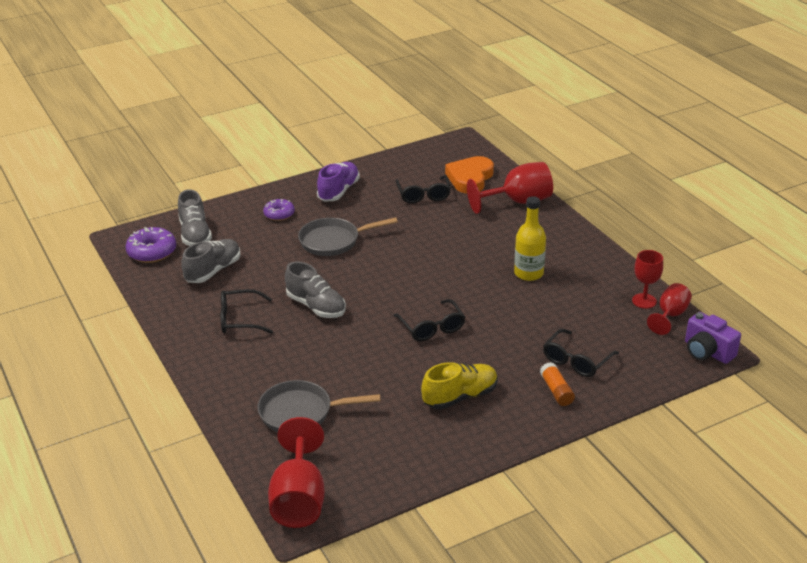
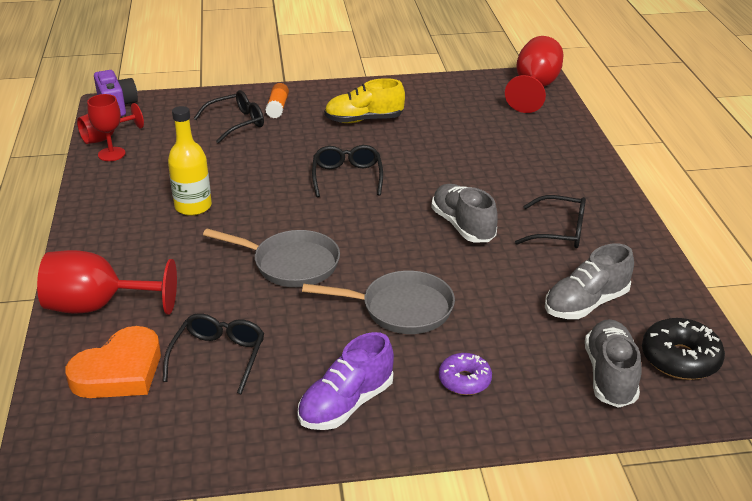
camera: 160 degrees left, 0 degrees up
purple donut [126,227,176,263] -> black donut [642,318,725,380]
grey pan [257,380,380,432] -> grey pan moved to [203,229,340,287]

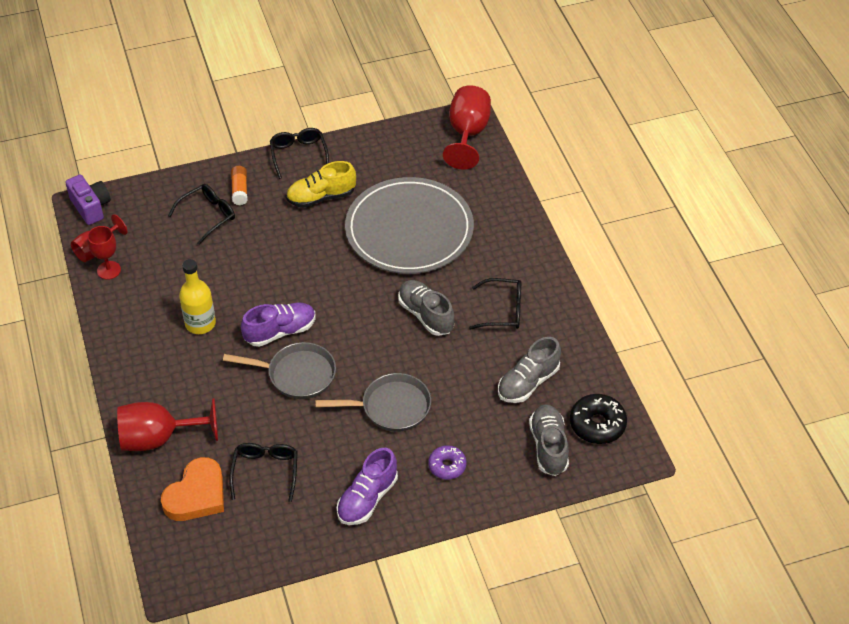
camera: 10 degrees left, 15 degrees up
black glasses [312,145,383,197] -> black glasses moved to [270,128,329,179]
none -> purple shoe [241,303,315,347]
none -> grey plate [345,177,474,274]

